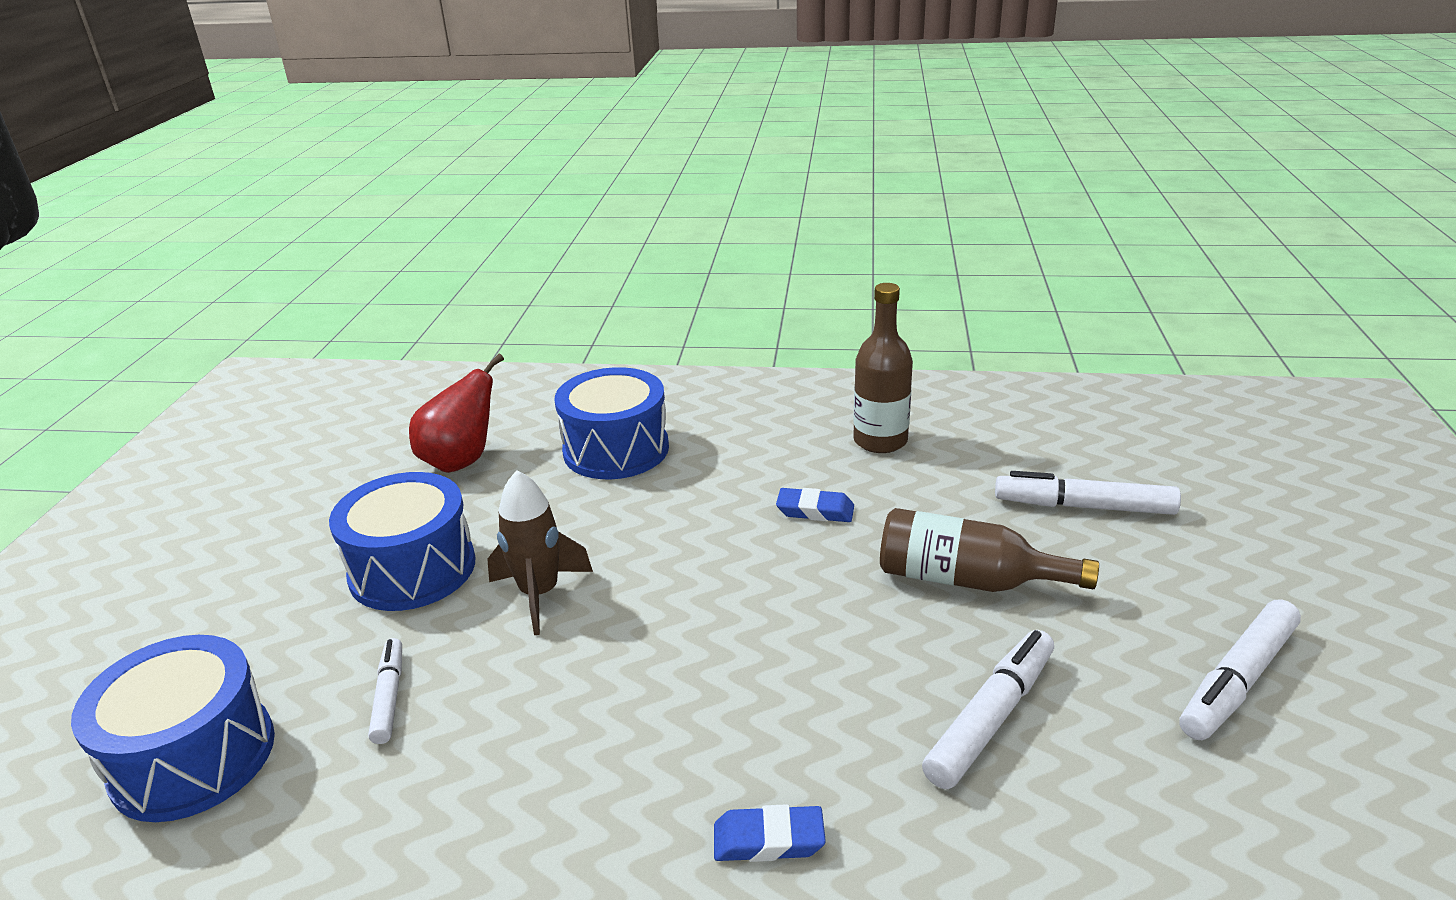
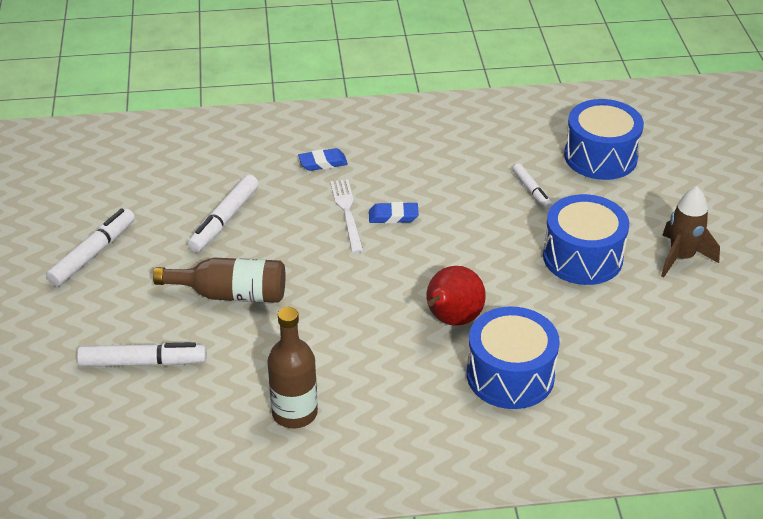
camera: 165 degrees right, 10 degrees up
red pear [409,354,504,473] -> red pear moved to [427,266,486,326]
brown rocket [487,470,593,635] -> brown rocket moved to [661,186,720,278]
blue eraser [776,488,854,522] -> blue eraser moved to [369,202,419,224]
none -> white fork [330,179,363,253]

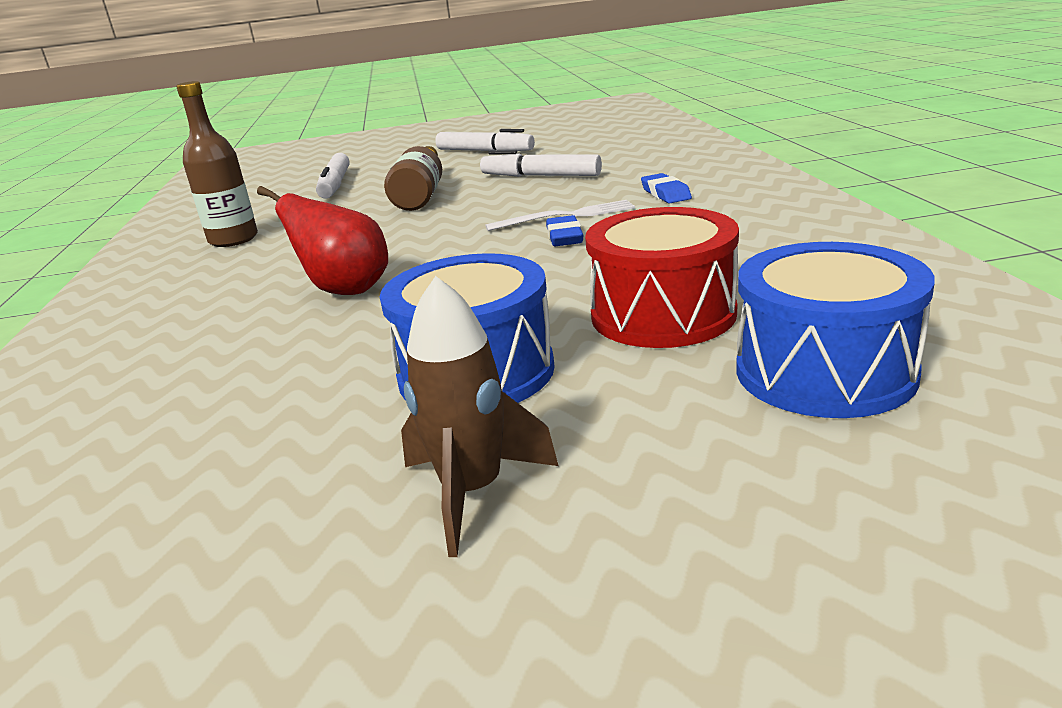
camera: 90 degrees right, 15 degrees down
blue drum [467,306,560,409] -> none
white marker [513,163,552,210] -> red drum [585,207,739,348]

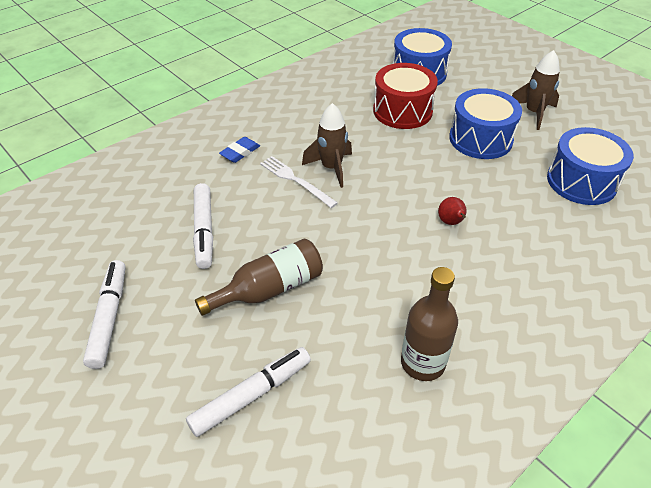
camera: 125 degrees left, 20 degrees up
red pear [257,186,388,295] -> red pear [438,197,467,225], size x0.54
blue eraser [546,215,583,246] -> brown rocket [302,103,352,188]
none -> blue drum [547,127,634,205]

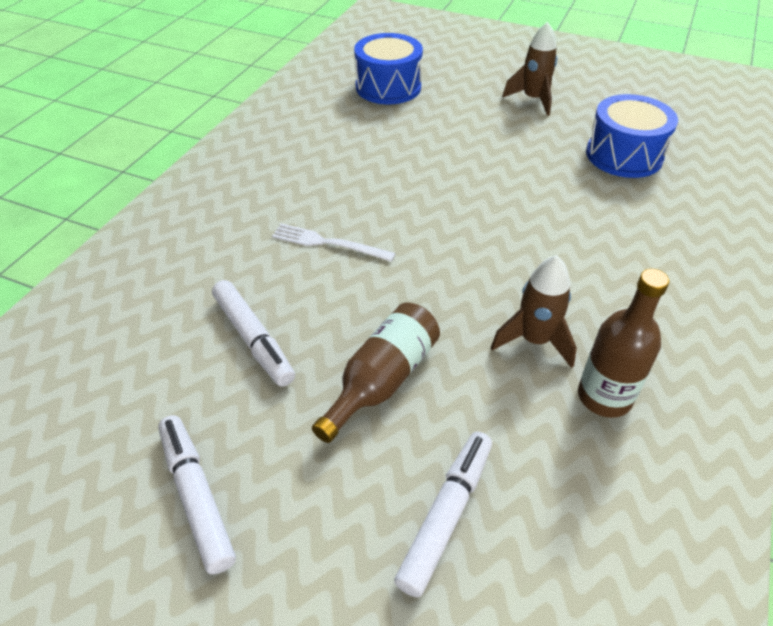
camera: 25 degrees left, 0 degrees up
blue eraser [219,137,260,163] -> none
brown rocket [302,103,352,188] -> brown rocket moved to [491,255,577,368]
red drum [373,63,438,129] -> none
red pear [438,197,467,225] -> none
blue drum [449,88,522,159] -> none

